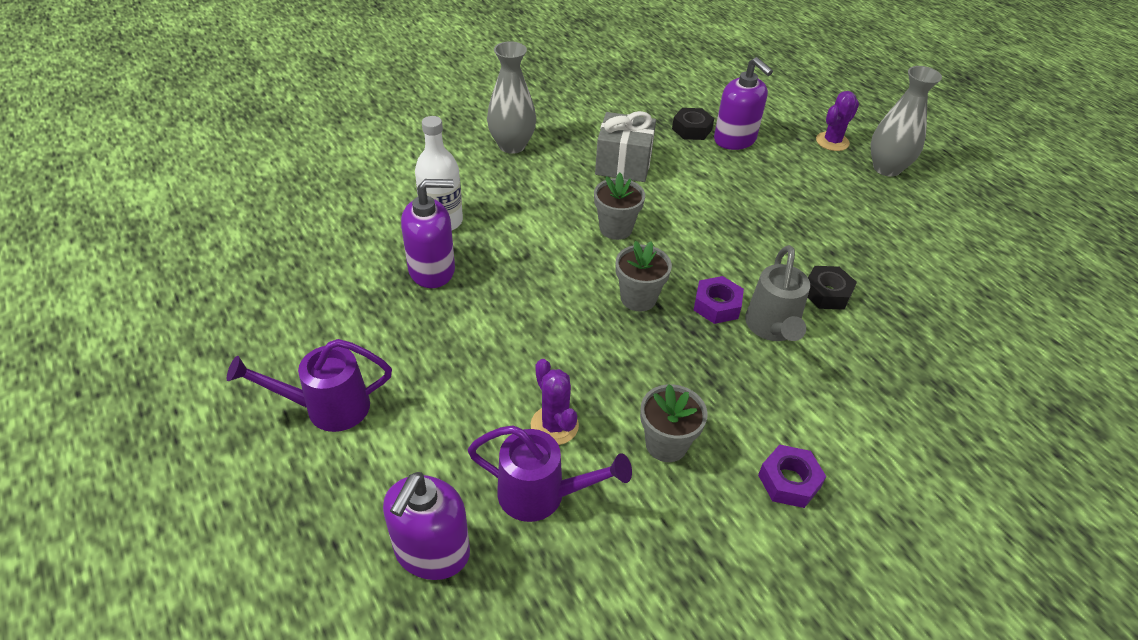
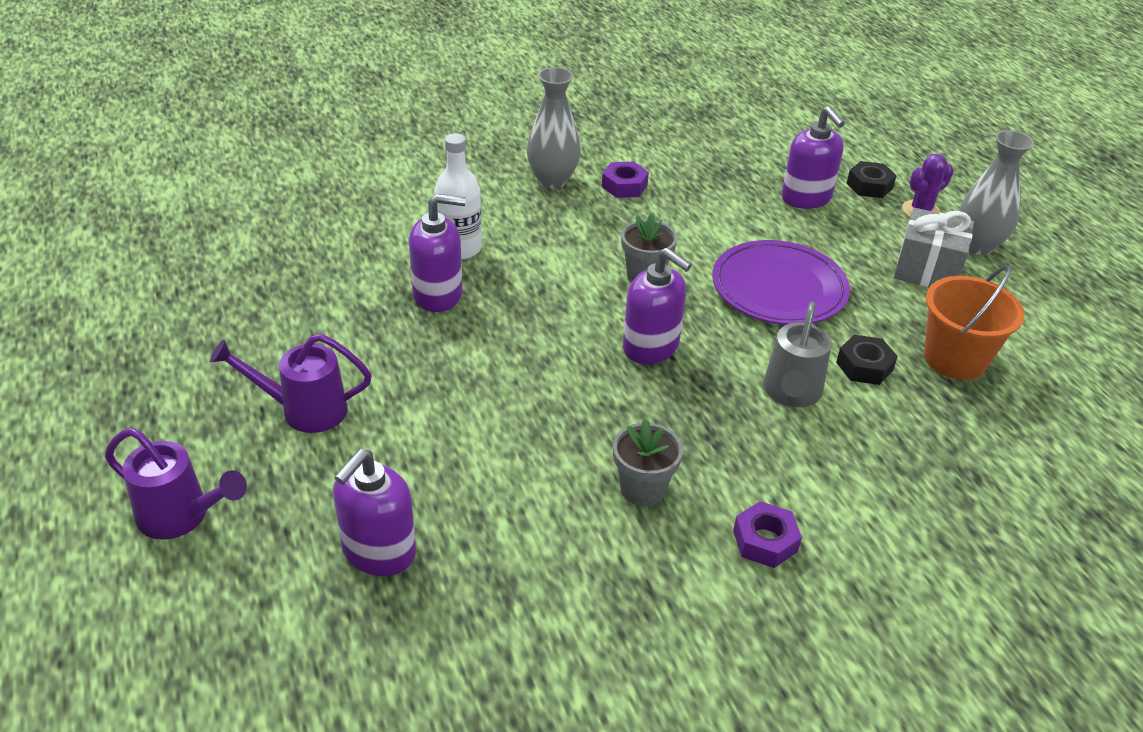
camera: 10 degrees right, 5 degrees down
purple watering can [468,425,632,522] -> purple watering can moved to [105,428,247,540]
purple cactus [531,359,579,445] -> none
grey gift [595,111,656,182] -> grey gift moved to [894,208,974,287]
grey flower pot [616,241,672,312] -> purple soap dispenser [623,247,692,364]
black nut [672,108,714,140] -> black nut moved to [847,161,897,198]
purple nut [693,276,744,324] -> purple nut moved to [602,162,649,198]
none -> purple plate [712,240,850,325]
none -> orange bucket [924,265,1025,380]

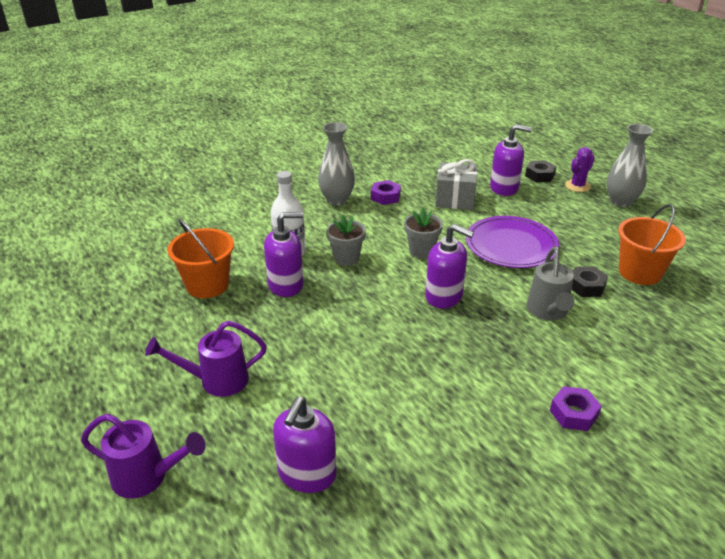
camera: 10 degrees left, 5 degrees down
grey flower pot [613,419,683,506] -> grey flower pot moved to [327,215,366,266]
purple soap dispenser [782,106,845,209] -> purple soap dispenser turned 45 degrees counterclockwise [490,124,532,196]
grey gift [894,208,974,287] -> grey gift moved to [435,159,478,210]
none -> orange bucket [168,218,234,298]

